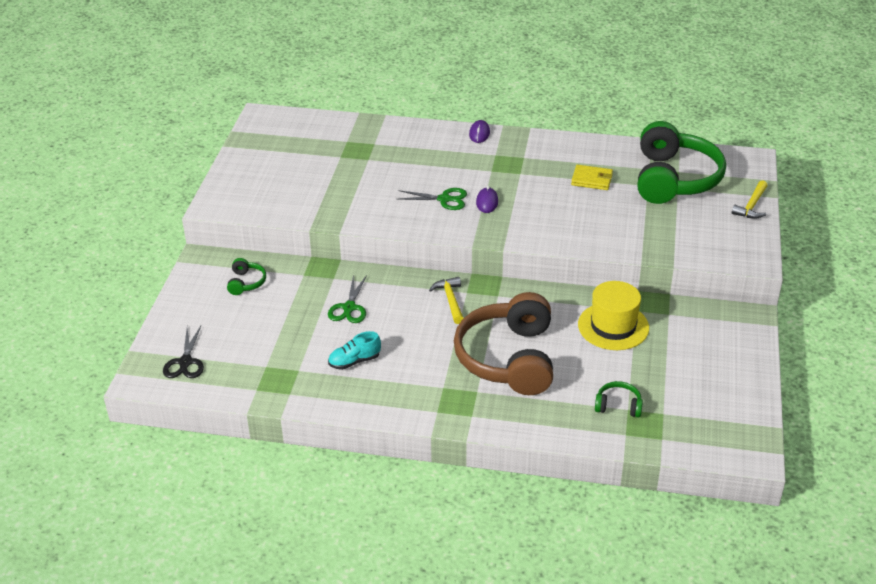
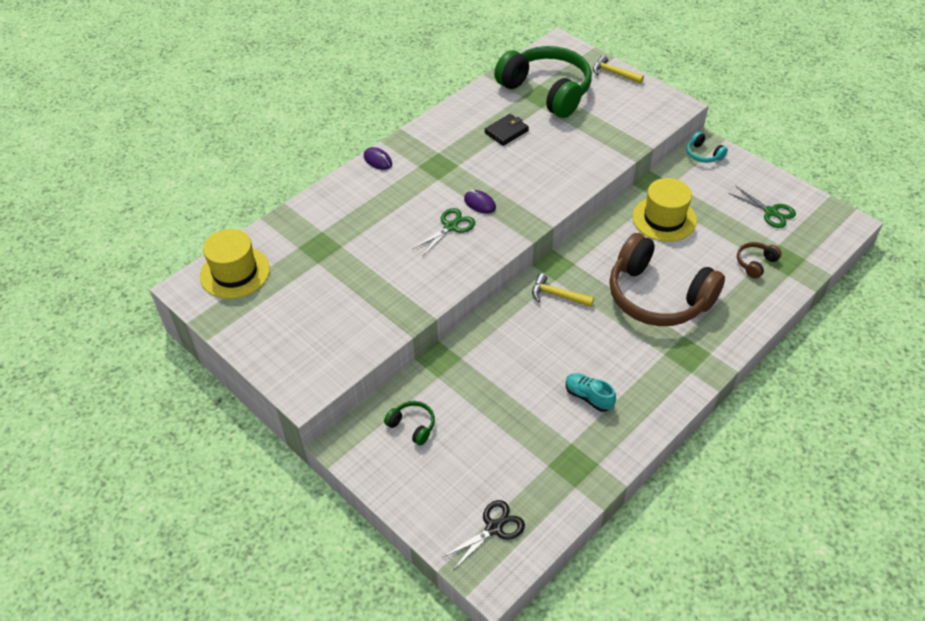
camera: 55 degrees left, 10 degrees up
black scissors [163,326,204,378] -> black scissors turned 75 degrees counterclockwise [442,500,525,569]
green scissors [328,274,367,323] -> green scissors moved to [728,186,796,228]
turquoise shoe [328,331,381,370] -> turquoise shoe turned 120 degrees clockwise [566,373,616,412]
yellow wallet [571,165,613,190] -> black wallet [485,114,529,146]
green headphones [595,381,643,418] -> brown headphones [737,242,782,279]
yellow hammer [732,180,768,219] -> yellow hammer turned 150 degrees clockwise [593,55,644,84]
none -> yellow hat [200,229,270,299]
none -> turquoise headphones [687,132,728,163]

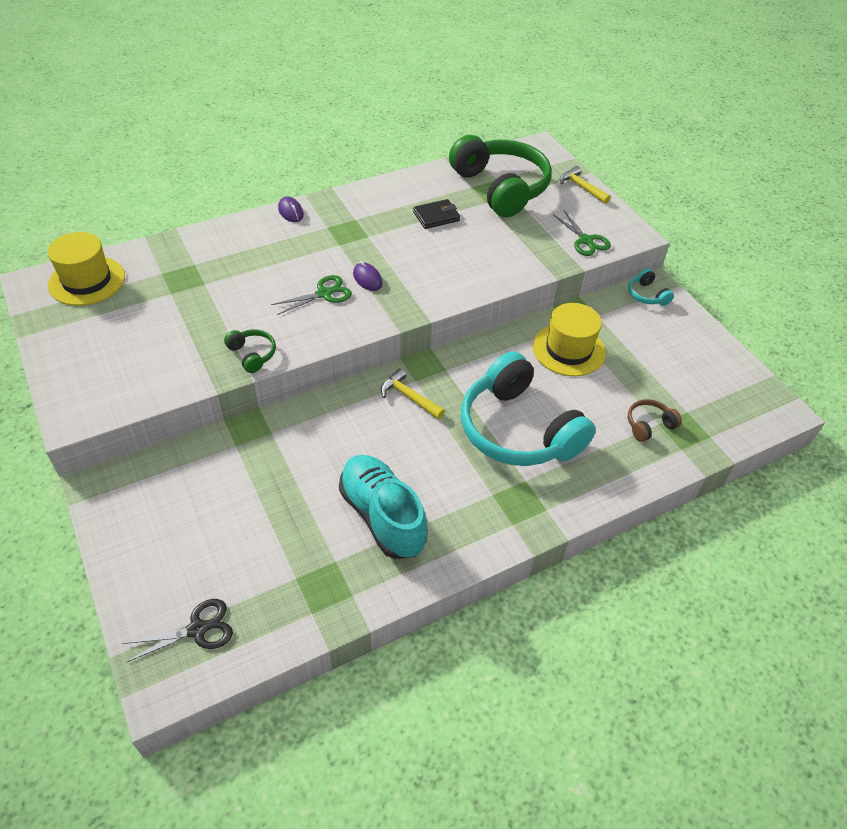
camera: 15 degrees right, 0 degrees up
green headphones [384,401,435,446] -> green headphones moved to [224,329,276,373]
turquoise shoe [566,373,616,412] -> turquoise shoe [339,455,428,559], size x1.93
brown headphones [609,233,725,326] -> turquoise headphones [461,351,596,466]
green scissors [728,186,796,228] -> green scissors moved to [553,210,611,256]

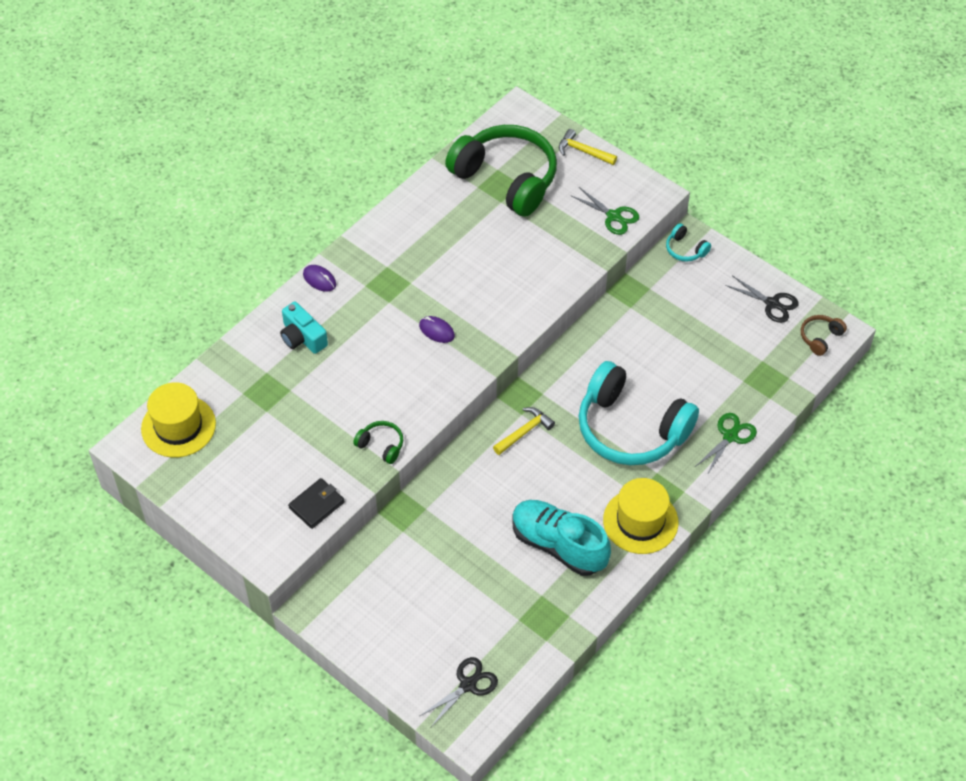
camera: 20 degrees left, 5 degrees up
green scissors [271,275,352,315] -> green scissors moved to [695,413,757,475]
yellow hammer [381,368,445,419] -> yellow hammer turned 120 degrees clockwise [493,407,555,455]
black wallet [413,199,460,229] -> black wallet moved to [288,478,345,529]
yellow hat [533,303,606,376] -> yellow hat moved to [603,478,678,554]
brown headphones [628,399,682,442] -> brown headphones moved to [801,315,847,356]
none -> turquoise camera [280,302,328,354]
none -> black scissors [725,276,799,323]

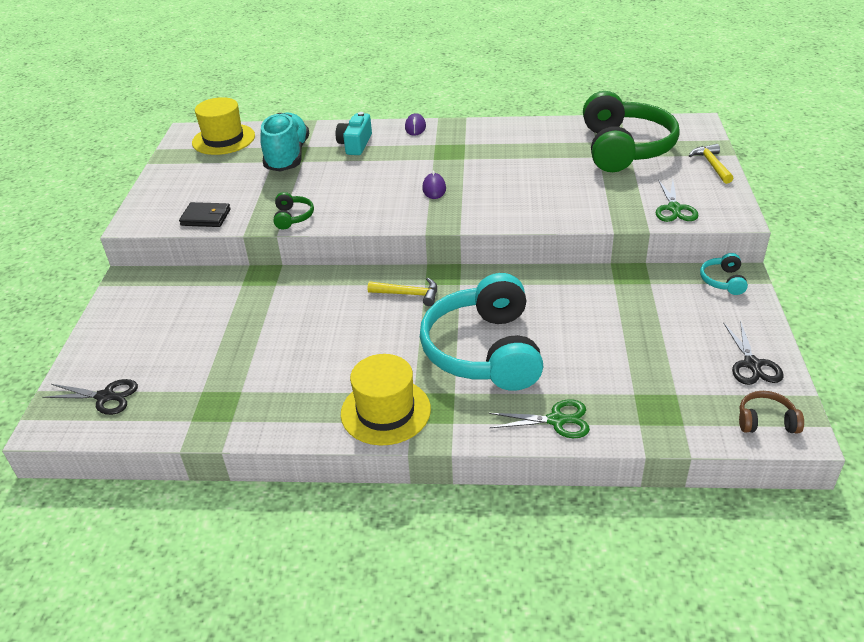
camera: 55 degrees right, 15 degrees down
turquoise shoe [512,500,611,576] -> turquoise shoe moved to [260,113,309,172]

